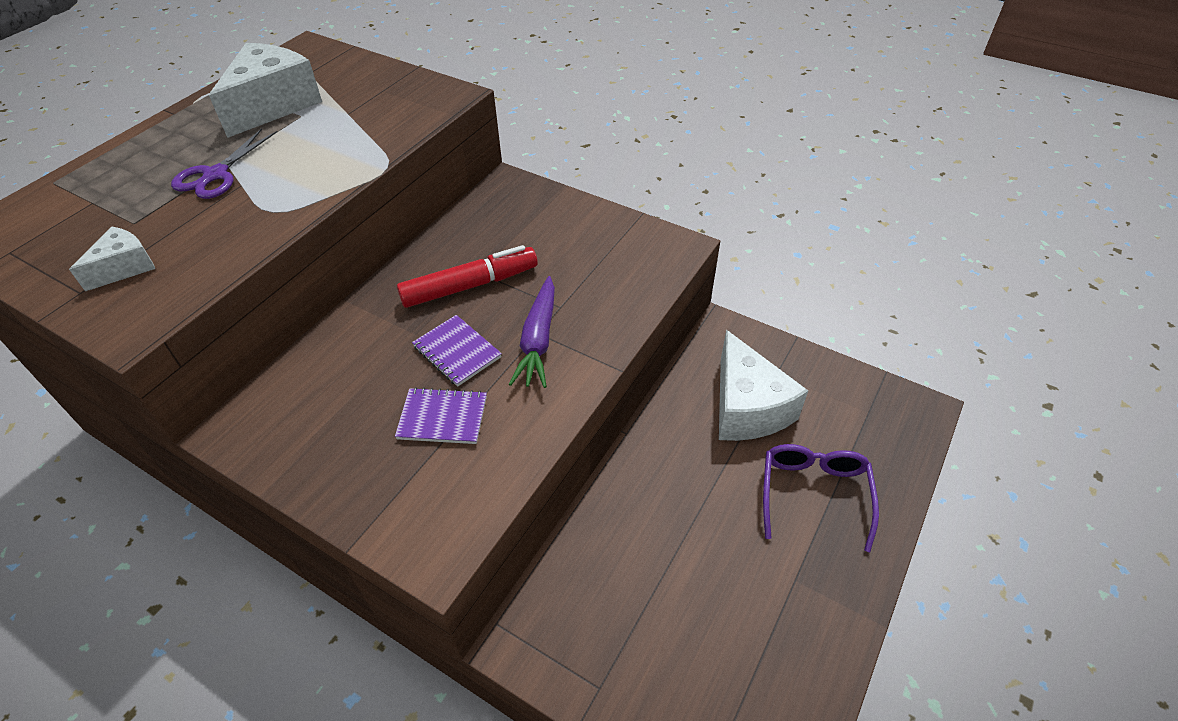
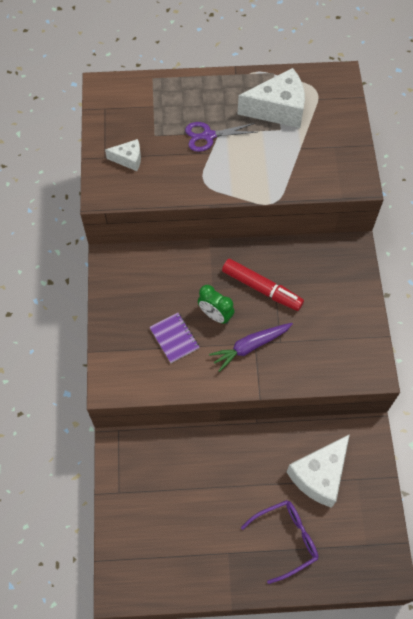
camera: 55 degrees right, 15 degrees up
purple notebook [412,315,502,387] -> green clock [198,285,234,324]

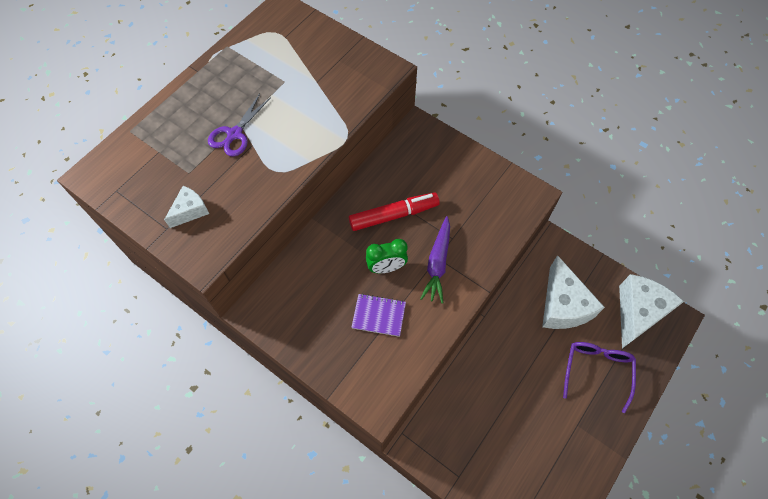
camera: 50 degrees left, 0 degrees up
white cheese [237,68,305,128] -> white cheese moved to [619,274,684,349]

